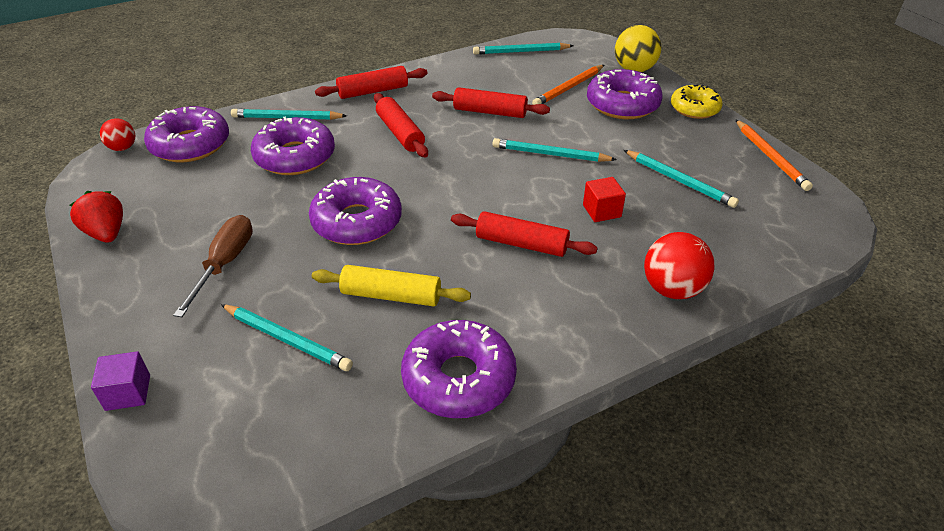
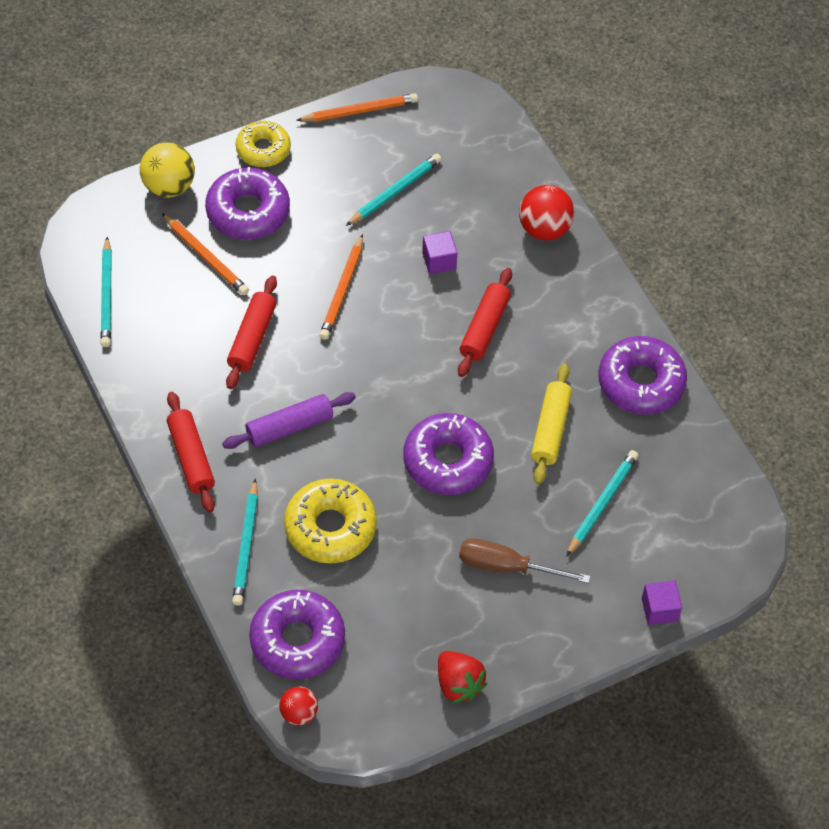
camera: 90 degrees left, 15 degrees up
red strawberry [69,191,123,243] -> red strawberry turned 90 degrees counterclockwise [438,651,487,703]
purple donut [251,116,335,175] -> yellow donut [284,478,377,564]
red rolling pin [374,93,428,157] -> purple rolling pin [222,392,356,449]
turquoise pencil [492,138,617,162] -> orange pencil [319,234,363,340]
red cube [583,177,626,222] -> purple cube [422,231,457,274]

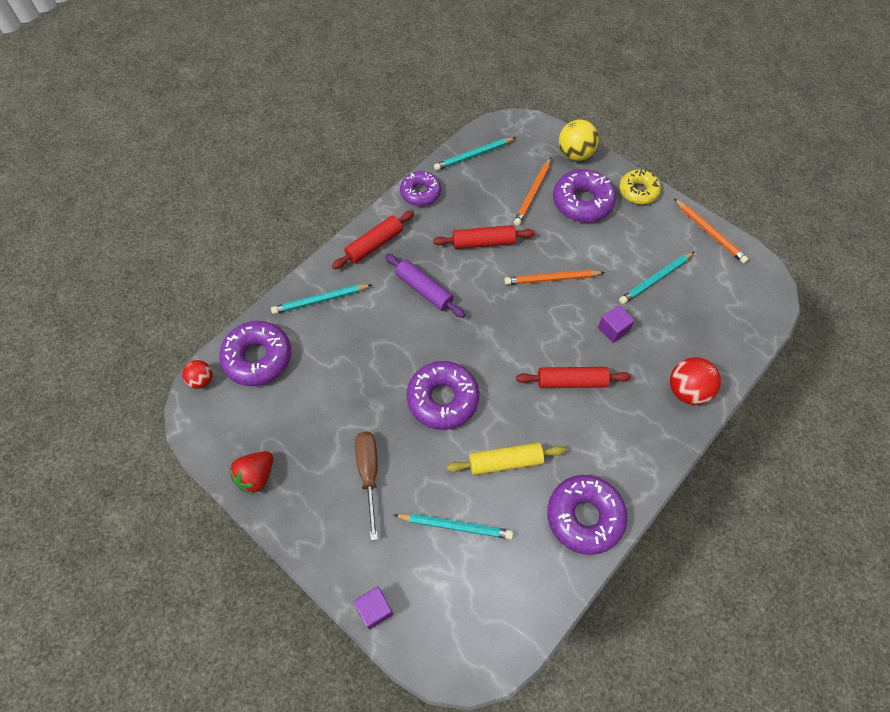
camera: 70 degrees right, 5 degrees up
yellow donut [284,478,377,564] -> none
turquoise pencil [346,154,441,226] -> turquoise pencil turned 120 degrees clockwise [619,252,694,304]
none -> purple donut [400,171,441,206]

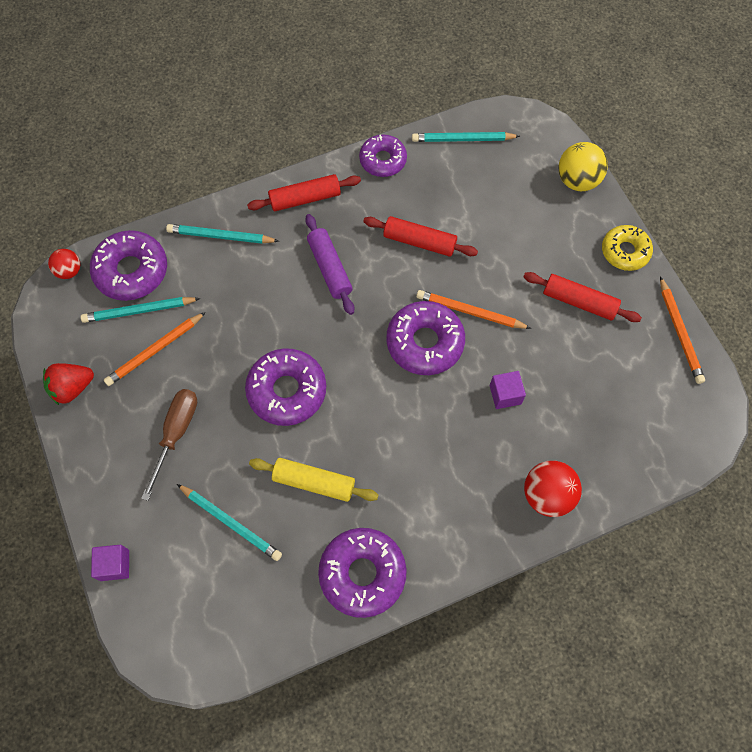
camera: 25 degrees right, 5 degrees up
orange pencil [514,157,551,226] -> orange pencil moved to [104,312,206,386]
red rolling pin [516,367,631,388] -> red rolling pin moved to [523,272,642,322]
purple donut [553,169,616,222] -> purple donut moved to [386,301,465,375]
turquoise pencil [619,252,694,304] -> turquoise pencil moved to [81,297,200,323]

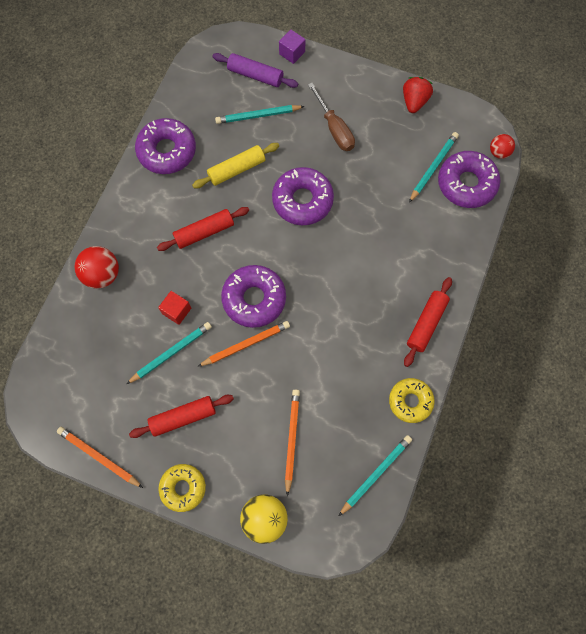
camera: 135 degrees right, 5 degrees up
orange pencil [104,312,206,386] -> orange pencil moved to [285,389,300,496]
turquoise pencil [166,224,278,244] -> turquoise pencil moved to [127,322,212,384]
purple rolling pin [305,214,354,315] -> purple rolling pin moved to [213,53,298,88]
purple donut [359,134,407,177] -> yellow donut [389,378,435,423]
red rolling pin [363,216,478,257] -> red rolling pin moved to [157,207,249,251]
purple cube [490,371,526,409] -> red cube [158,291,191,325]

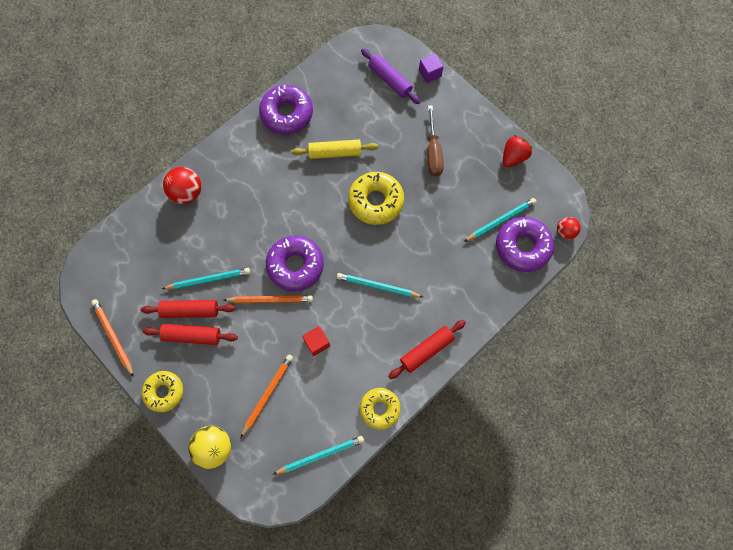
camera: 25 degrees right, 0 degrees up
red rolling pin [157,207,249,251] -> red rolling pin moved to [141,300,236,318]
red cube [158,291,191,325] -> red cube moved to [302,326,330,356]
turquoise pencil [215,105,305,124] -> turquoise pencil moved to [337,273,423,298]
purple donut [272,167,334,225] -> yellow donut [348,172,404,225]

